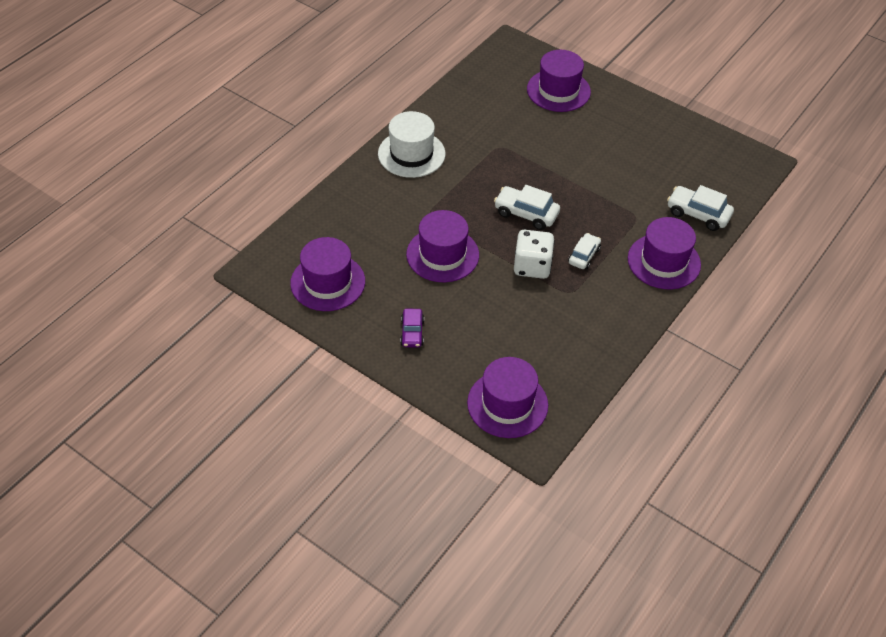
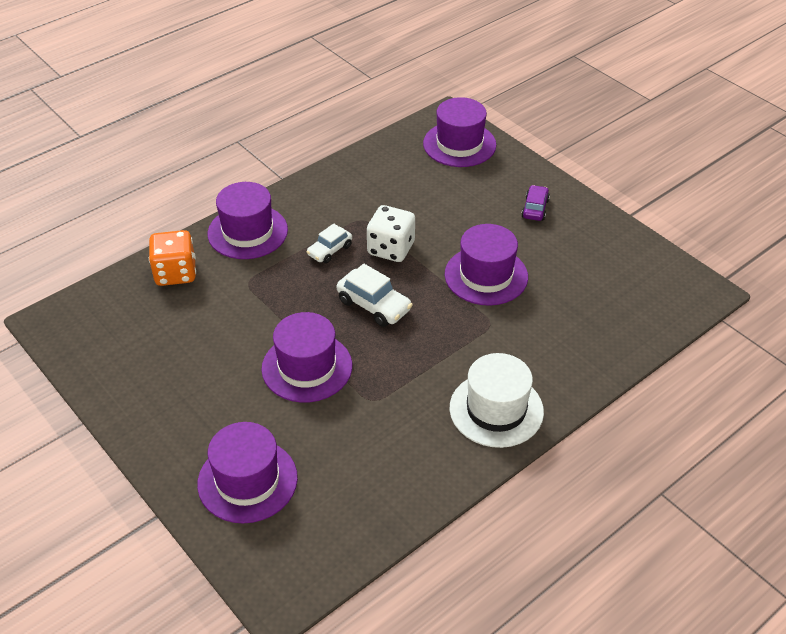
camera: 165 degrees left, 5 degrees down
purple hat [290,237,365,311] -> purple hat moved to [261,312,352,402]
white car [667,185,734,231] -> orange dice [149,230,196,286]

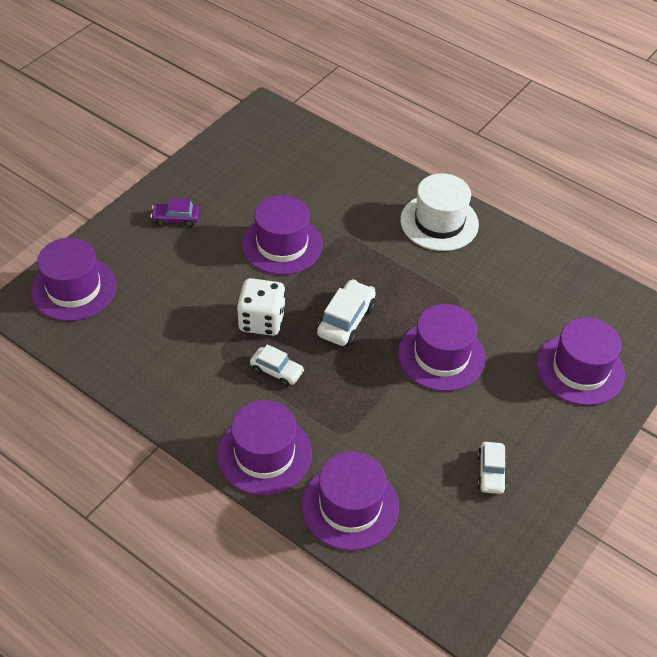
camera: 105 degrees left, 5 degrees up
orange dice [149,230,196,286] -> purple hat [302,451,399,551]
none -> white car [477,442,507,494]

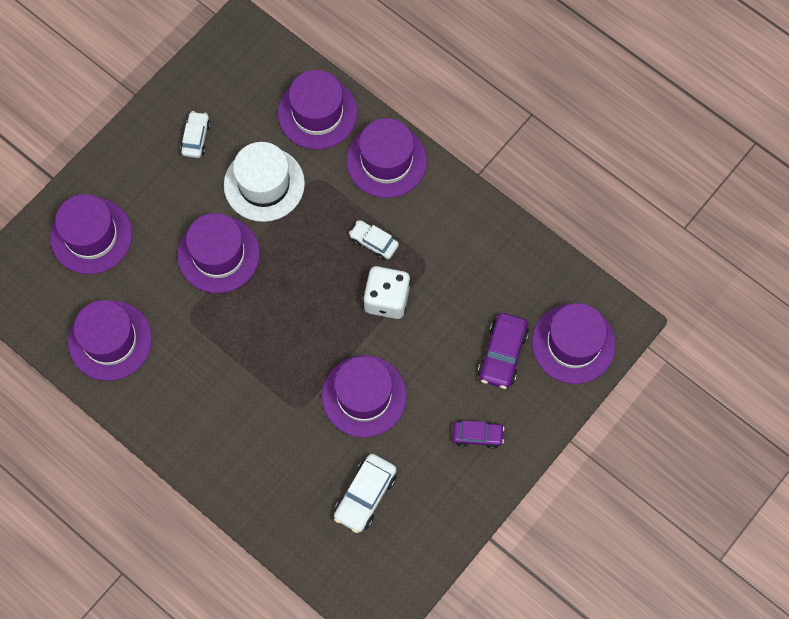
camera: 175 degrees left, 20 degrees up
white car [317,279,376,346] -> white car moved to [334,454,397,533]
white hat [400,173,479,251] -> white hat moved to [224,142,305,222]
none -> purple hat [68,300,152,381]
none -> purple car [478,313,529,389]

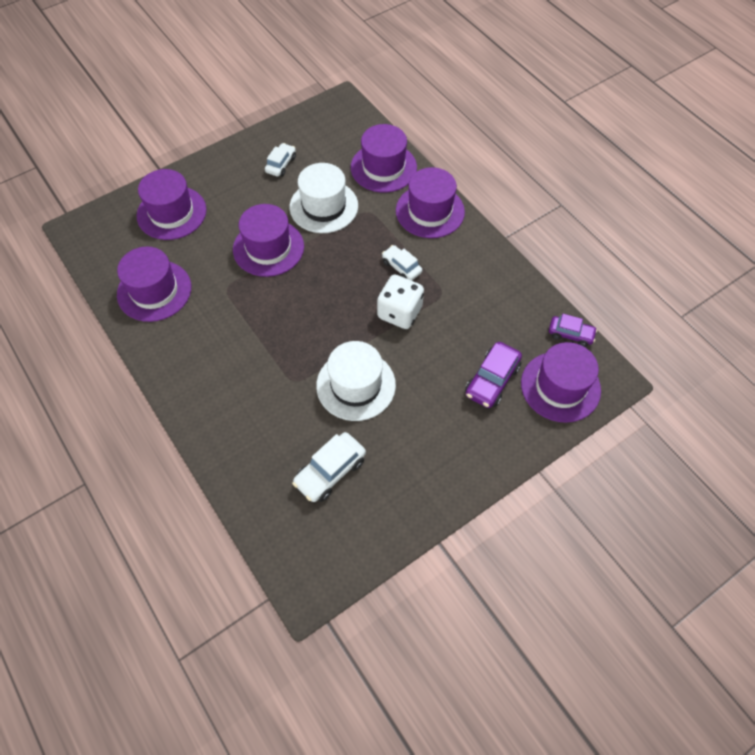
camera: 15 degrees right, 10 degrees down
purple hat [322,355,407,437] -> white hat [316,341,396,421]
purple car [452,420,505,449] -> purple car moved to [549,314,597,347]

